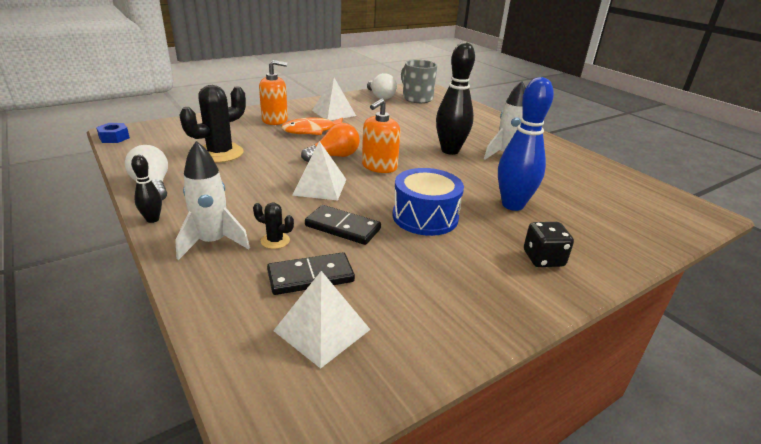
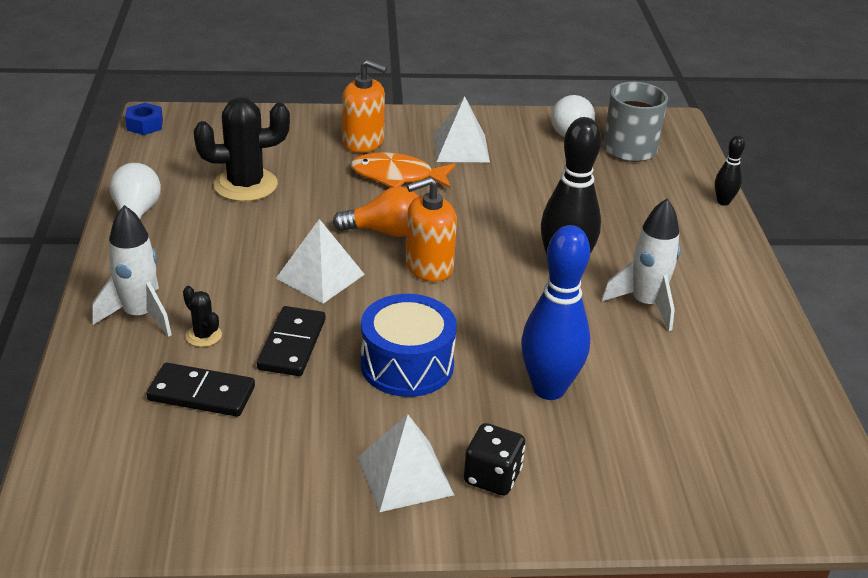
camera: 30 degrees right, 5 degrees up
black bowling pin [131,155,162,223] -> black bowling pin moved to [715,135,745,206]
white pyramid [273,271,371,369] -> white pyramid moved to [358,414,454,512]
black domino [305,205,381,245] -> black domino turned 45 degrees clockwise [257,306,325,376]

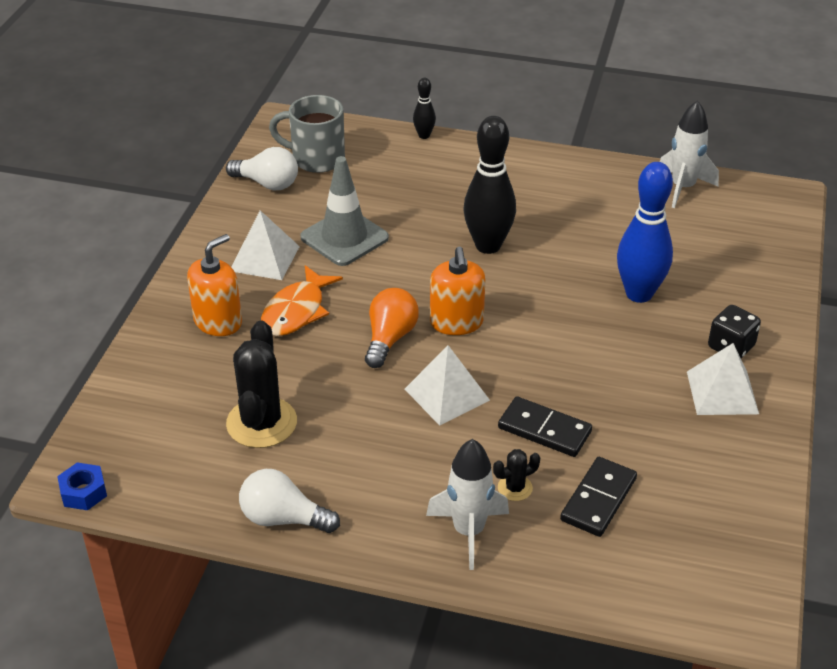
camera: 70 degrees left, 5 degrees up
blue drum [361,294,457,397] -> none
white rocket [602,199,680,331] -> white rocket moved to [660,100,719,208]
none -> grey traffic cone [300,156,389,266]

